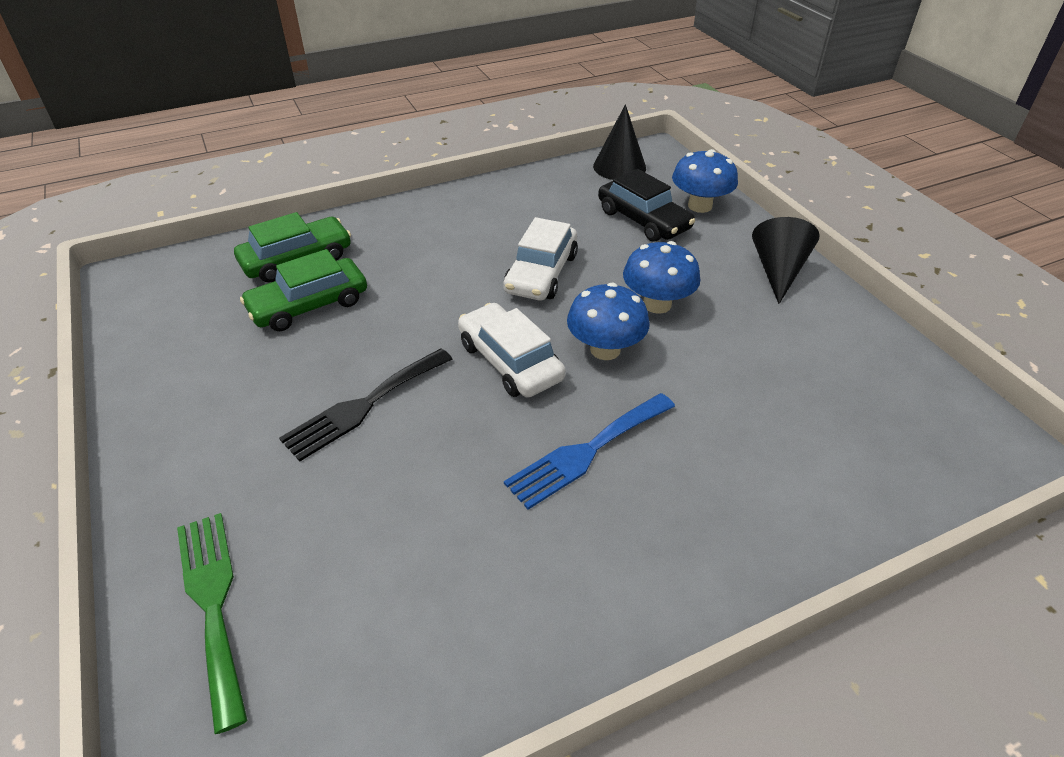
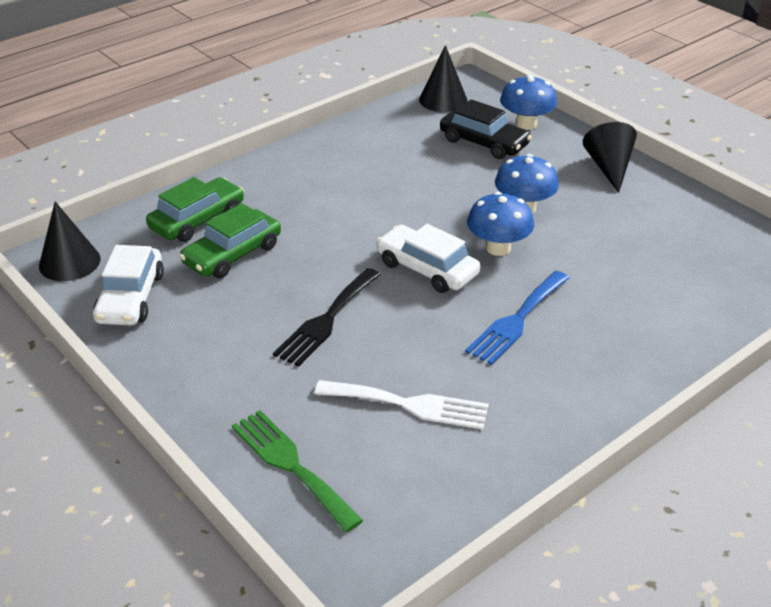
camera: 15 degrees left, 5 degrees down
white car [503,217,578,300] -> white car moved to [93,245,164,325]
none -> black cone [39,201,101,281]
none -> white fork [314,380,489,430]

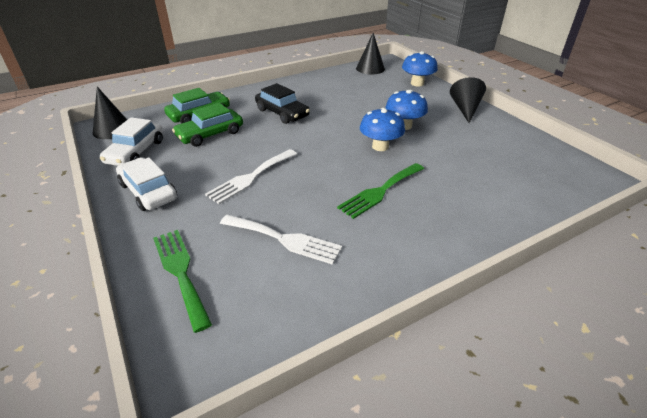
camera: 10 degrees right, 0 degrees up
black fork [273,268,381,367] -> white fork [205,149,297,204]
white car [376,224,480,293] -> white car moved to [116,157,177,211]
black car [440,99,532,159] -> black car moved to [255,83,310,124]
blue fork [465,271,569,365] -> green fork [337,163,424,219]

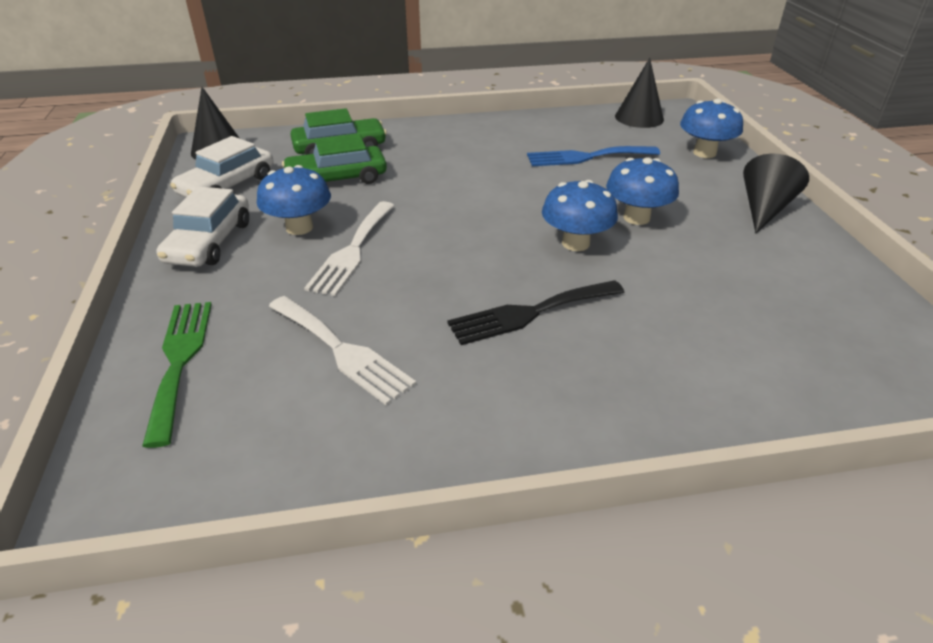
camera: 20 degrees right, 0 degrees up
white car [116,157,177,211] -> white car turned 150 degrees counterclockwise [156,187,249,267]
white fork [205,149,297,204] -> white fork turned 45 degrees counterclockwise [304,201,395,296]
black car [255,83,310,124] -> none
green fork [337,163,424,219] -> black fork [447,280,625,345]
none -> blue mushroom [257,165,331,235]
none -> blue fork [527,146,660,166]

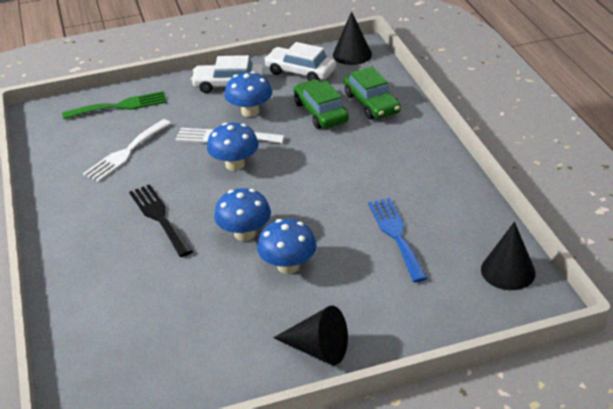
camera: 85 degrees right, 0 degrees up
blue mushroom [680,99,743,158] -> blue mushroom moved to [207,122,259,171]

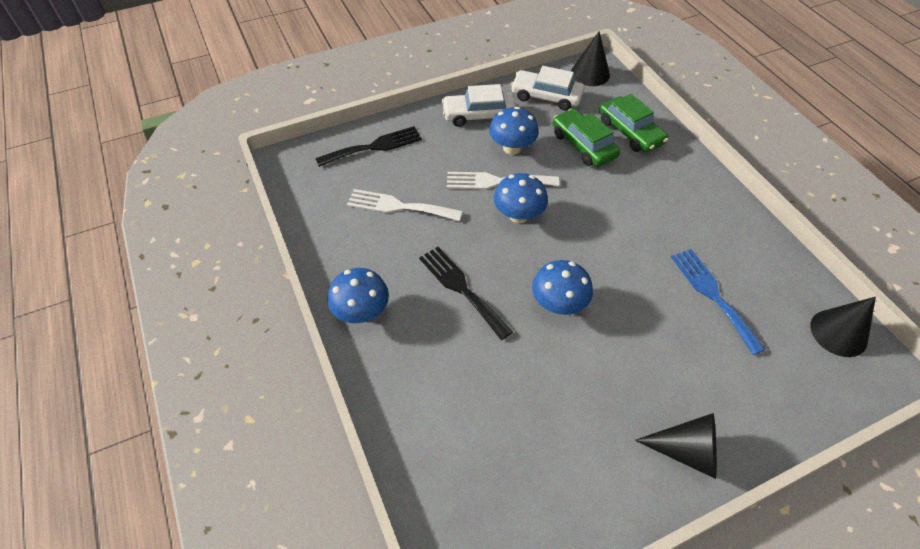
camera: 10 degrees left, 15 degrees up
green fork [62,91,167,119] -> black fork [315,126,422,167]
white fork [83,119,171,182] -> white fork turned 75 degrees clockwise [347,189,463,221]
blue mushroom [257,219,317,274] -> blue mushroom moved to [327,268,389,323]

